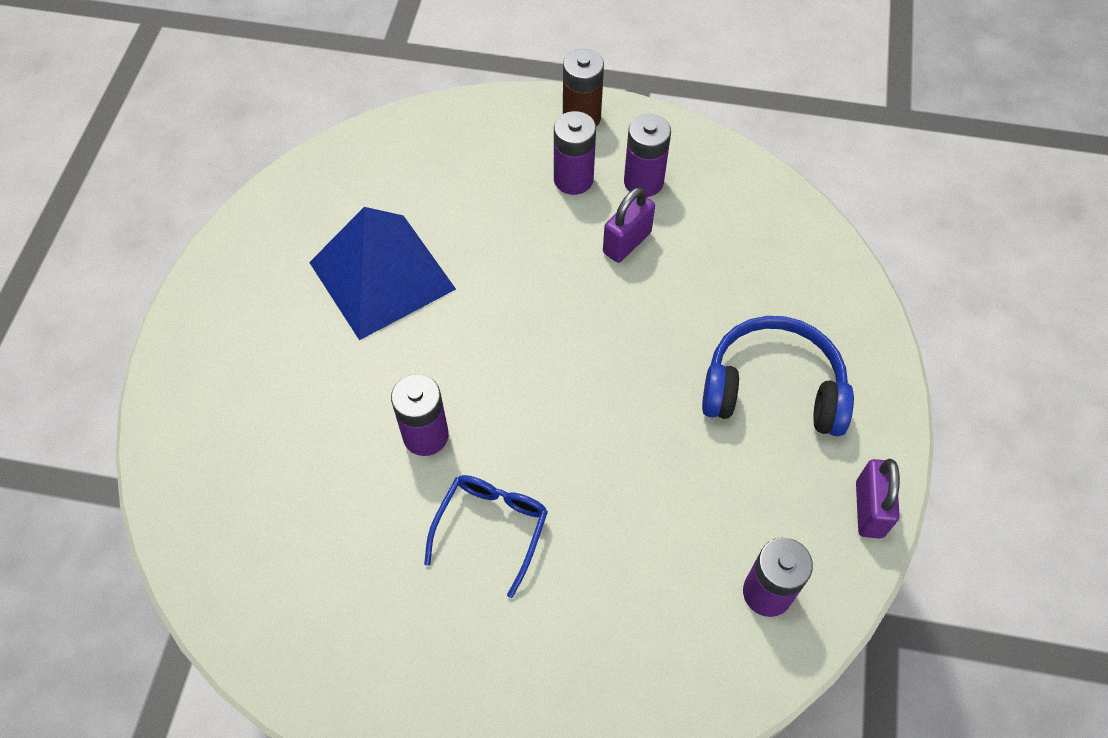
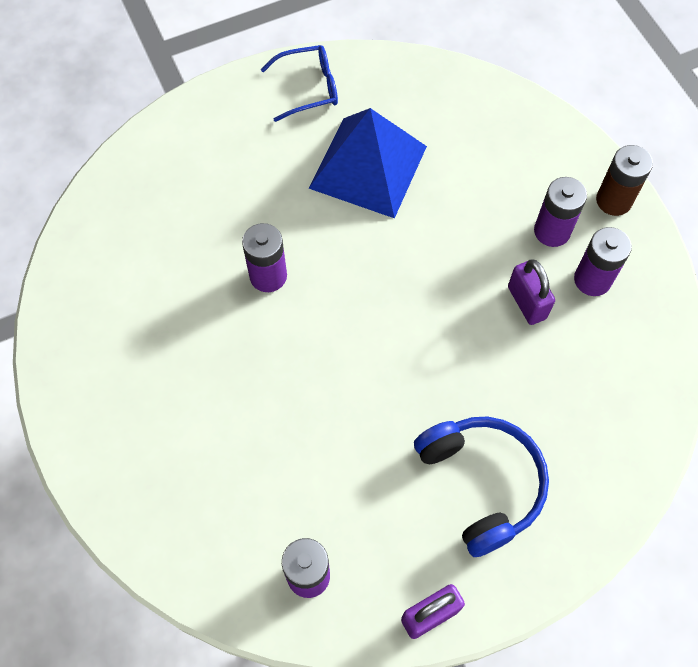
camera: 55 degrees right, 5 degrees up
blue glasses [424,475,548,598] -> blue glasses moved to [261,45,338,122]
purple padlock [603,187,655,263] -> purple padlock turned 60 degrees clockwise [508,259,555,325]

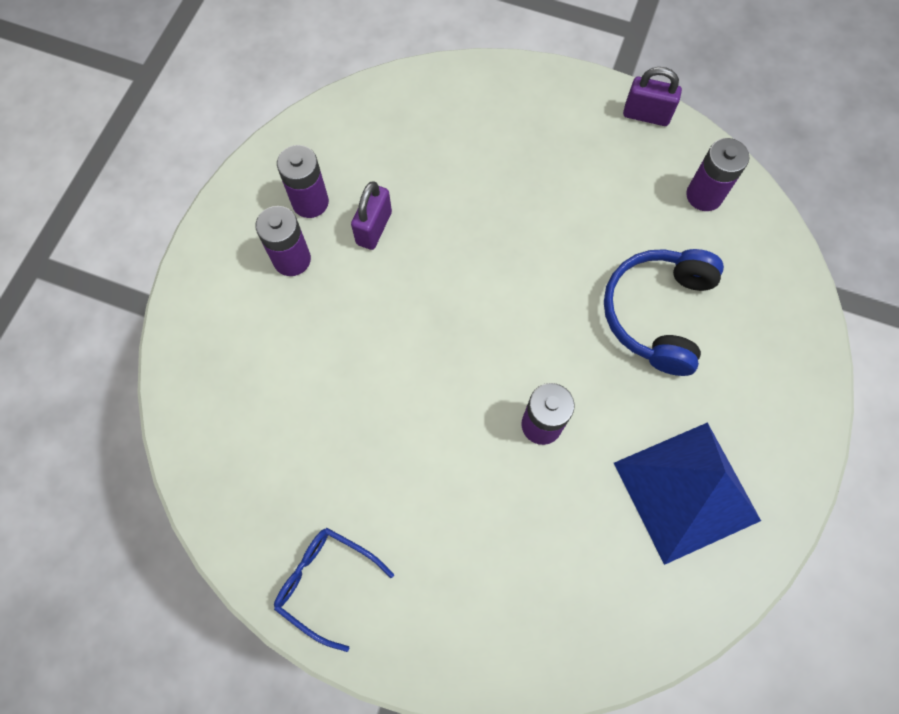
camera: 135 degrees left, 5 degrees up
blue pyramid [309,108,427,218] -> blue pyramid moved to [614,422,761,565]
blue headphones [414,416,549,557] -> blue headphones moved to [604,249,724,376]
brown battery [596,145,653,216] -> none

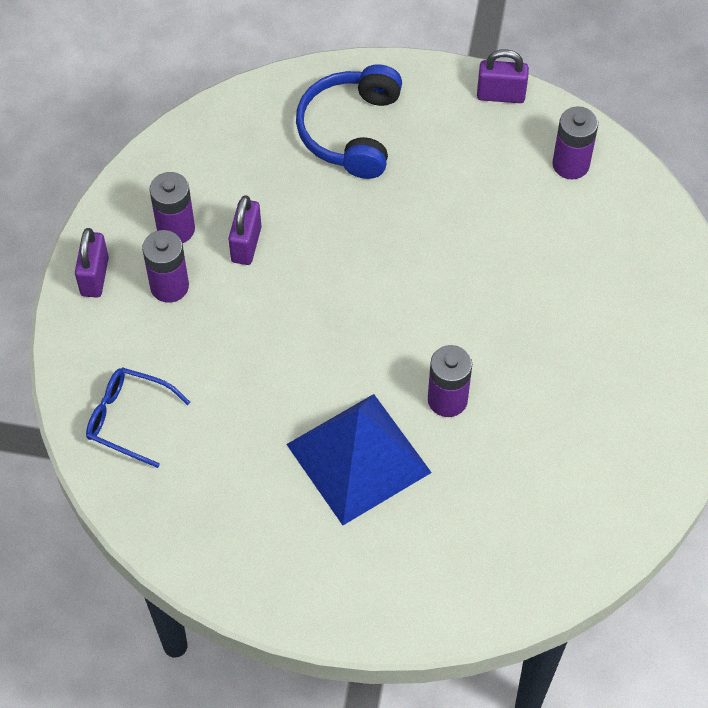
camera: 10 degrees left, 10 degrees down
blue glasses [274,528,394,652] -> blue glasses moved to [86,367,190,468]
blue headphones [604,249,724,376] -> blue headphones moved to [296,64,402,179]
blue pyramid [614,422,761,565] -> blue pyramid moved to [286,394,432,525]
none -> purple padlock [75,228,109,298]

